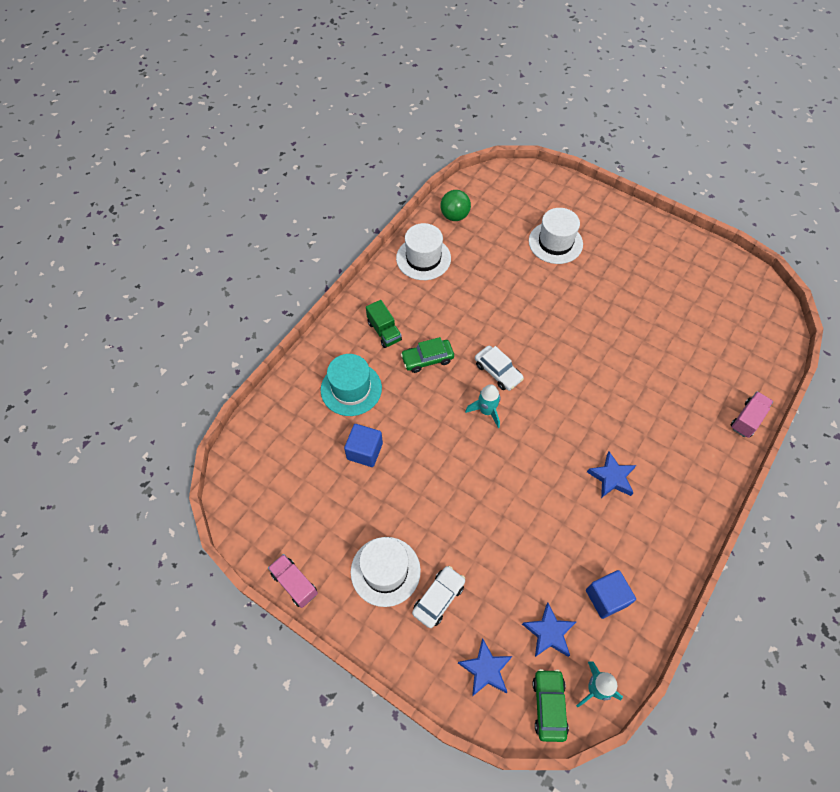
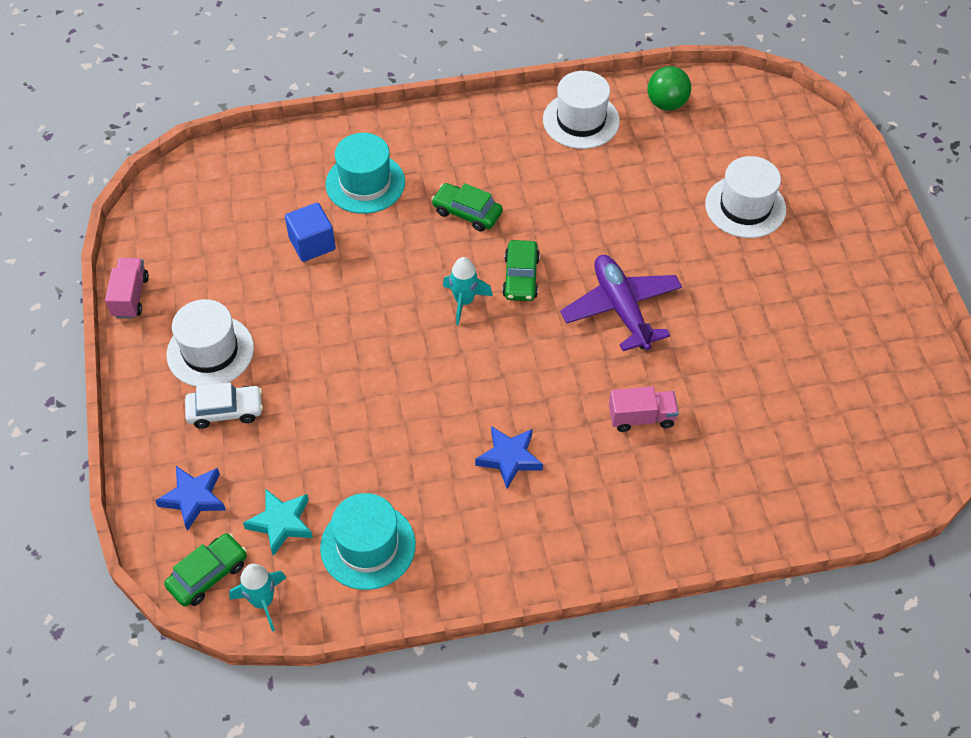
camera: 45 degrees right, 5 degrees down
green truck [366,300,402,348] -> none
white car [475,346,524,391] -> green car [502,240,540,301]
blue star [522,603,576,657] -> turquoise star [243,489,313,556]
blue cube [586,570,636,619] -> turquoise hat [320,493,416,590]
pink truck [730,392,773,438] -> pink truck moved to [609,386,679,432]
none -> purple plane [560,255,682,351]

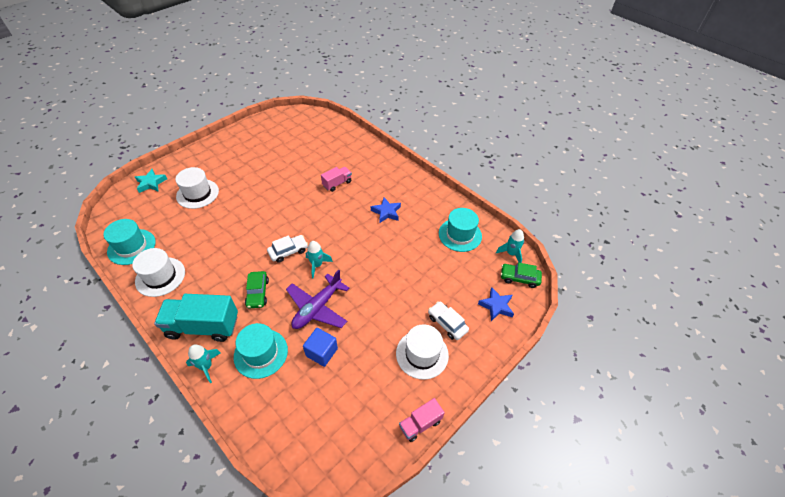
camera: 125 degrees left, 5 degrees down
turquoise star [243,489,313,556] -> turquoise star moved to [135,169,167,193]
green car [502,240,540,301] -> white car [267,235,308,263]
purple plane [560,255,682,351] -> purple plane moved to [286,270,349,329]
pink truck [609,386,679,432] -> pink truck turned 90 degrees clockwise [321,167,352,192]
green ball [647,66,691,111] -> turquoise hat [103,219,156,265]
none -> turquoise truck [154,294,238,342]
none -> turquoise rocket [186,345,221,383]

